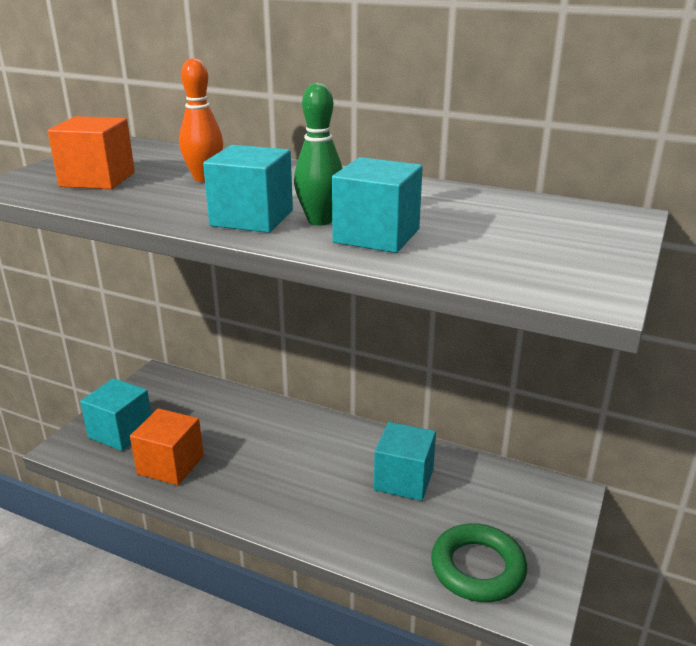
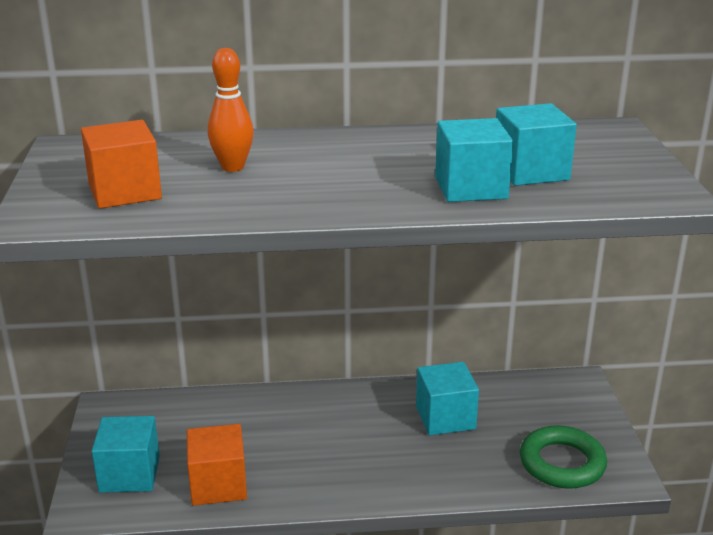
camera: 30 degrees left, 0 degrees up
turquoise cube [203,145,293,233] -> turquoise cube moved to [496,103,577,186]
green bowling pin [294,83,343,225] -> none

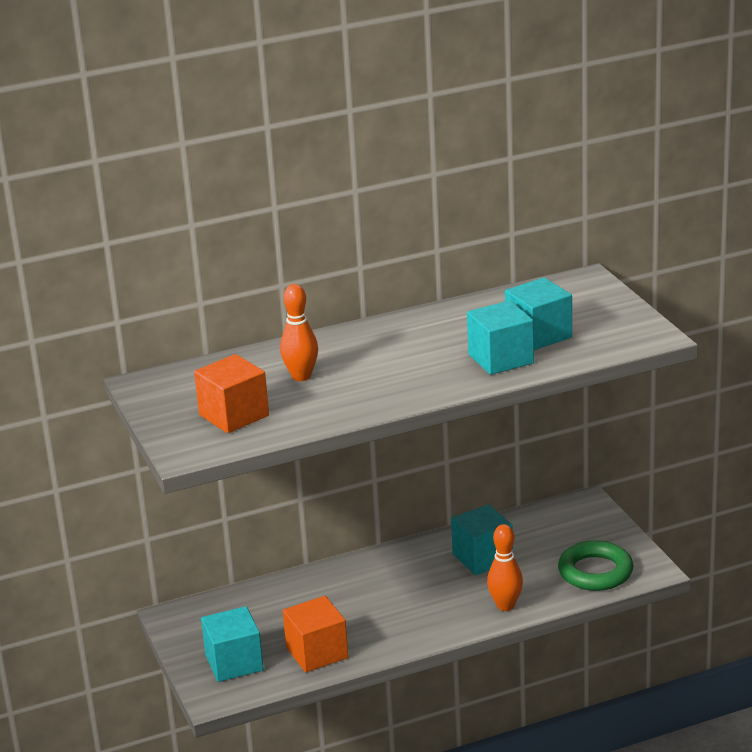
camera: 15 degrees left, 0 degrees up
none -> orange bowling pin [487,524,523,611]

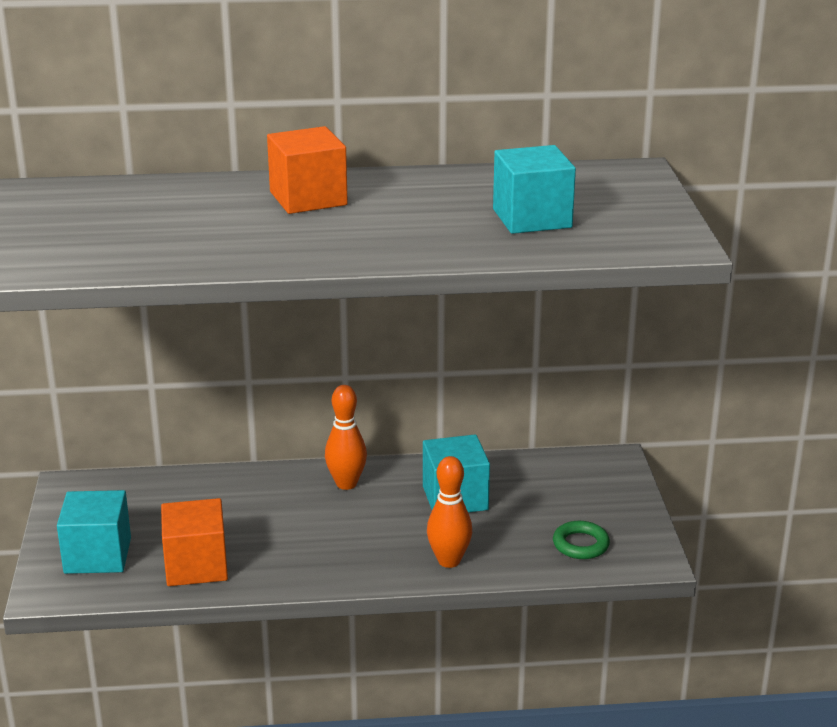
camera: 15 degrees right, 0 degrees up
orange cube [194,354,269,433] -> orange cube moved to [267,126,348,214]
orange bowling pin [280,284,318,381] -> orange bowling pin moved to [325,385,367,490]
turquoise cube [467,301,534,375] -> none
green ring [558,541,633,591] -> green ring [553,521,610,559], size x0.59

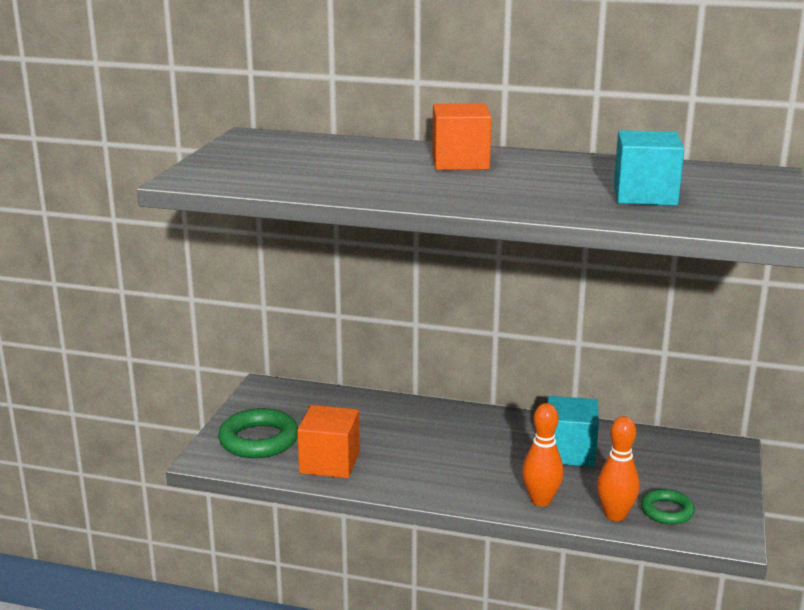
camera: 20 degrees right, 5 degrees down
turquoise cube [57,490,131,574] -> green ring [218,408,298,458]
orange bowling pin [325,385,367,490] -> orange bowling pin moved to [597,416,640,521]

